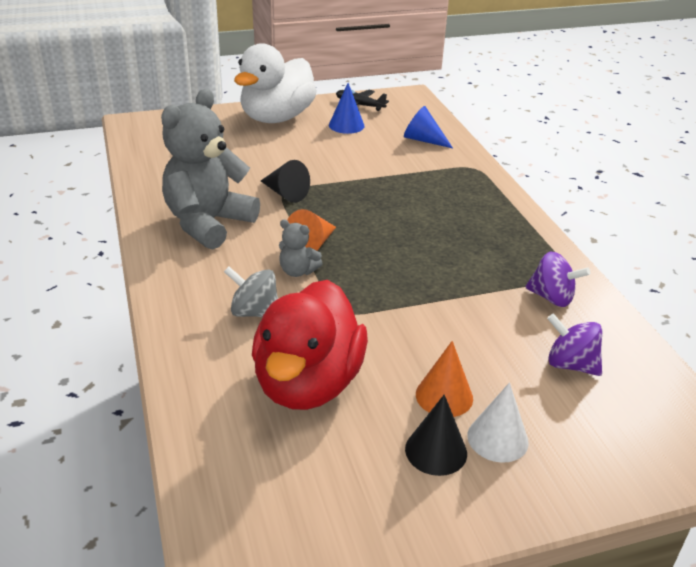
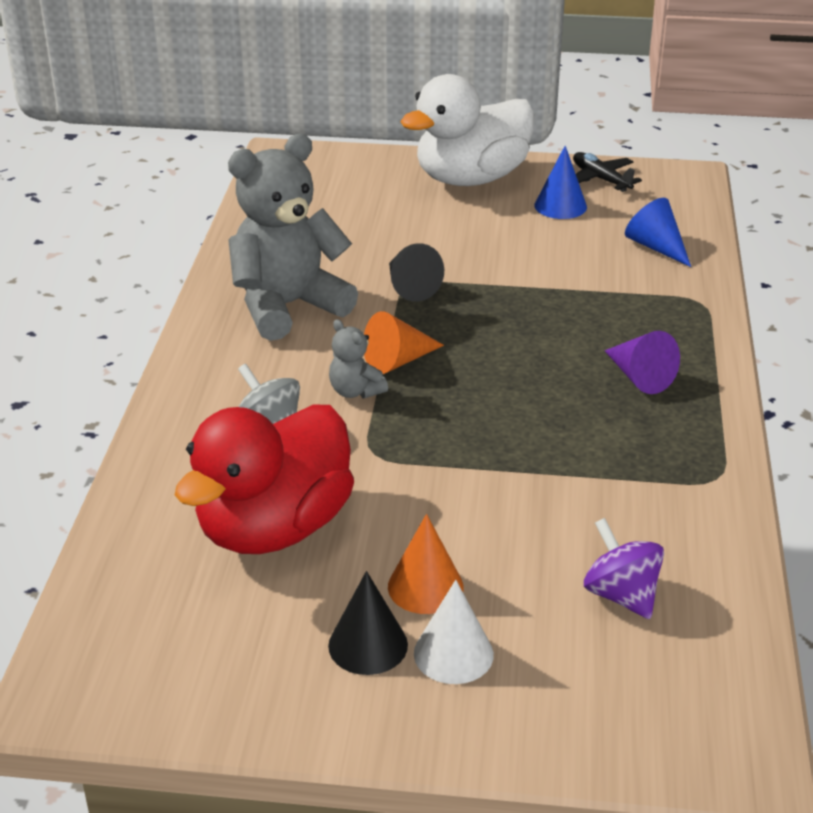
camera: 25 degrees right, 0 degrees up
purple spinning top [525,252,590,307] -> none
none -> purple cone [605,331,680,394]

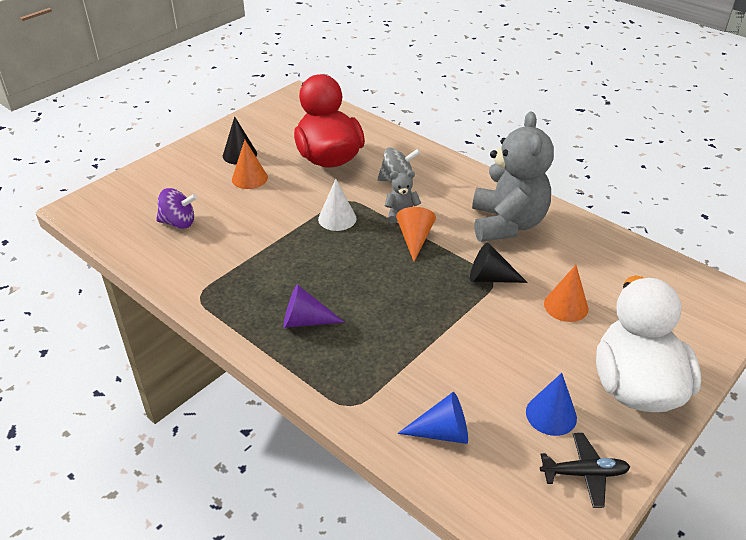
camera: 125 degrees right, 5 degrees up
white cone [414,580,494,684] -> white cone moved to [318,179,356,231]
none -> orange cone [544,265,588,322]

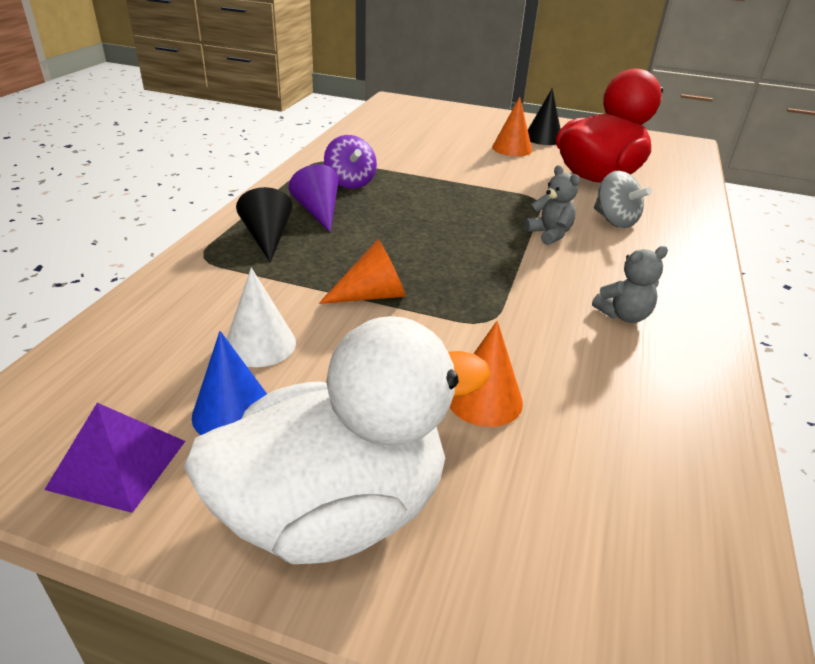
camera: 65 degrees right, 5 degrees down
purple spinning top [156,188,197,229] -> purple spinning top moved to [324,135,377,189]
white cone [318,179,356,231] -> white cone moved to [227,268,296,367]
orange cone [396,207,436,261] -> orange cone moved to [319,239,406,304]
blue cone [397,392,468,444] -> none
black cone [470,242,528,283] -> black cone moved to [236,187,293,262]
grey teddy bear [472,112,554,242] -> grey teddy bear [592,246,668,323], size x0.43
black plane [540,433,630,508] -> purple pyramid [44,403,185,513]

